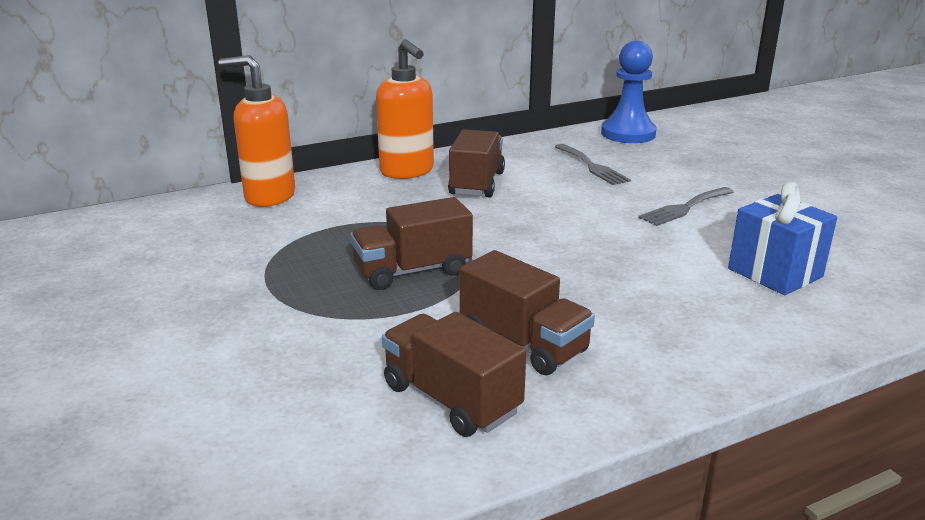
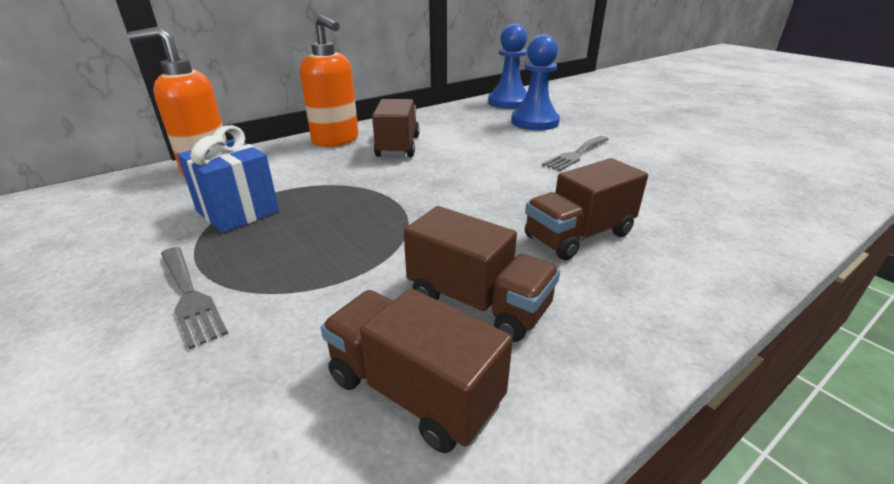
camera: 10 degrees left, 5 degrees up
brown truck [350,197,473,290] -> brown truck moved to [525,158,648,260]
grey fork [555,144,631,185] -> grey fork moved to [161,247,228,350]
blue gift [728,182,837,295] -> blue gift moved to [177,125,279,233]
none -> blue pawn [511,34,560,130]

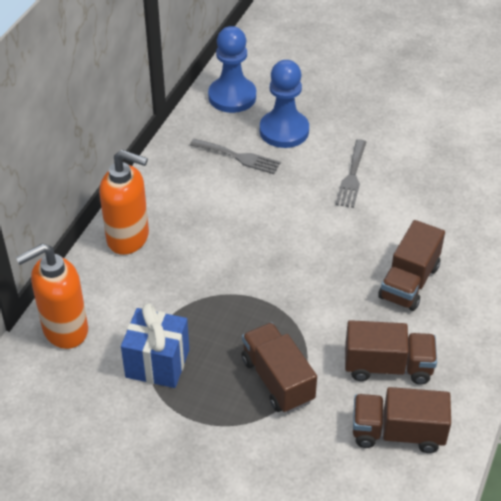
camera: 30 degrees left, 15 degrees up
grey fork [161,247,228,350] -> grey fork moved to [190,139,281,174]
brown truck [372,99,420,157] -> brown truck moved to [242,323,317,413]

